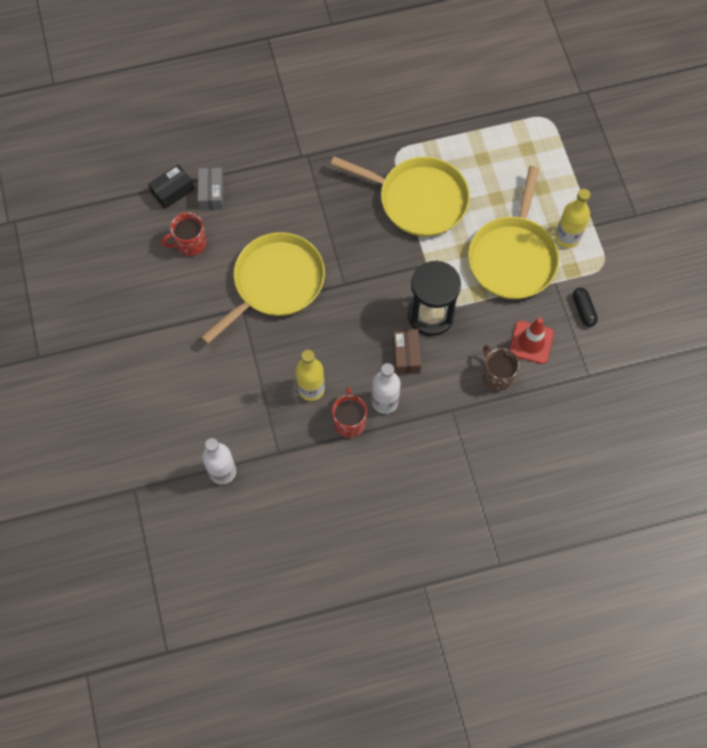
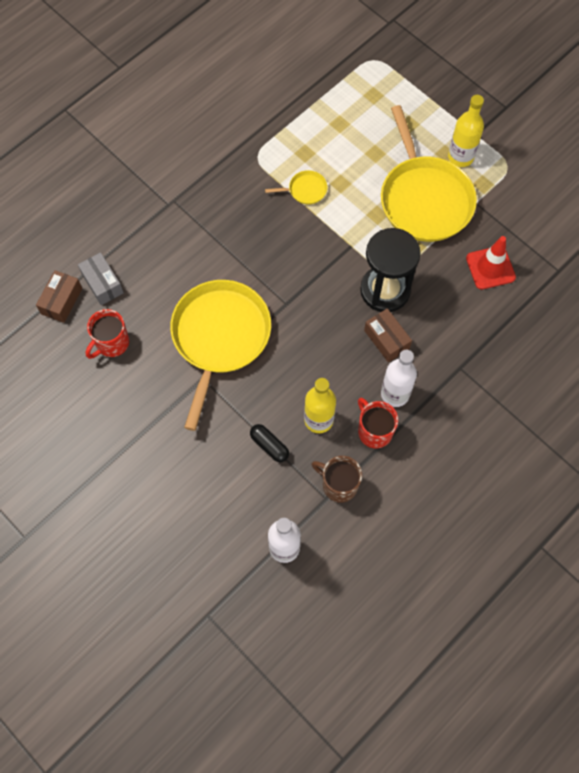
camera: 30 degrees left, 0 degrees up
black box [148,164,194,209] -> brown box [36,270,82,323]
yellow pan [331,156,470,237] -> yellow pan [265,170,328,205], size x0.41
brown mug [483,345,520,391] -> brown mug moved to [312,456,362,503]
black capsule [573,288,598,327] -> black capsule moved to [250,424,289,462]

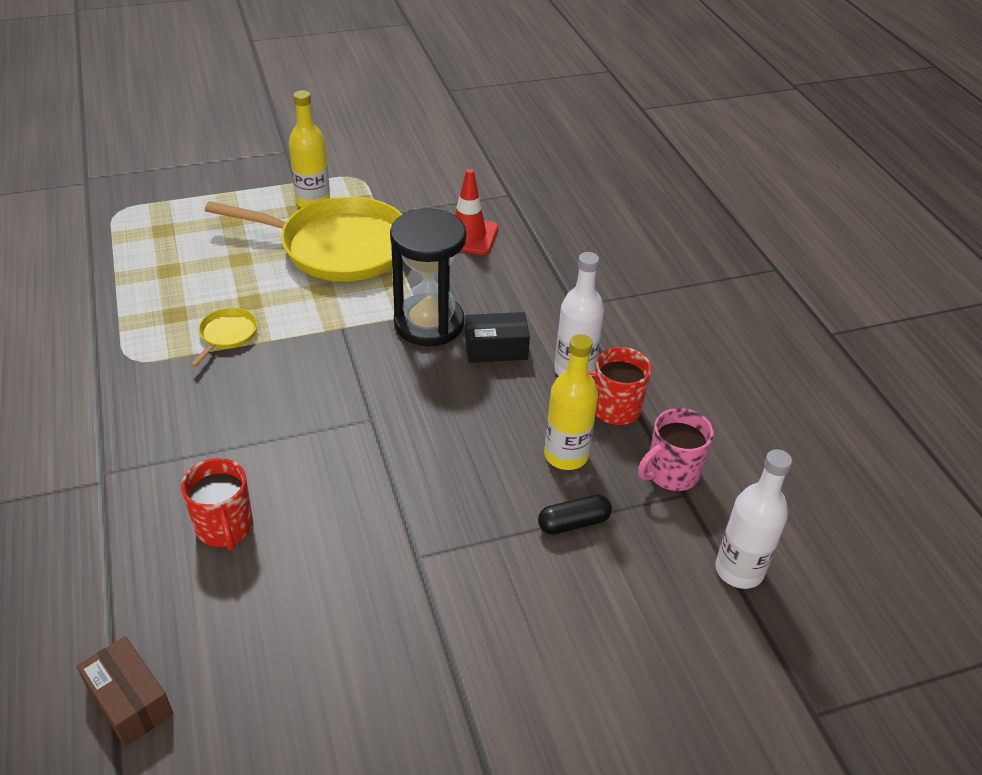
camera: 65 degrees left, 25 degrees down
grey box [78,252,124,305] -> none
red mug [85,309,129,359] -> red mug moved to [181,458,253,551]
yellow pan [170,280,271,431] -> none
brown mug [312,456,362,503] -> pink mug [638,408,714,491]
brown box [364,308,412,362] -> black box [465,312,530,363]

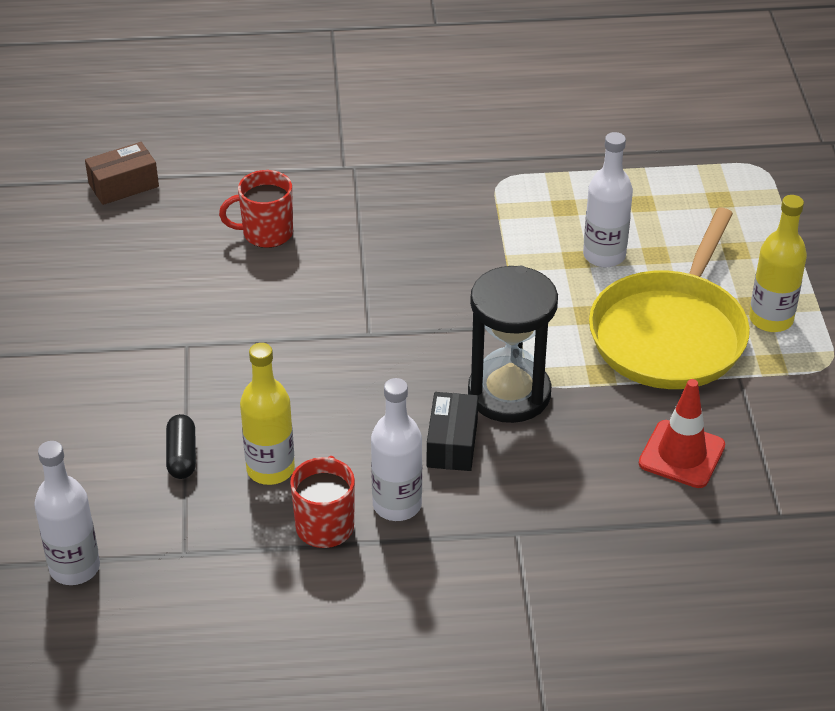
camera: 105 degrees right, 0 degrees up
yellow pan [190,308,257,367] -> none
pink mug [638,408,714,491] -> none
none -> white bottle [583,132,633,268]

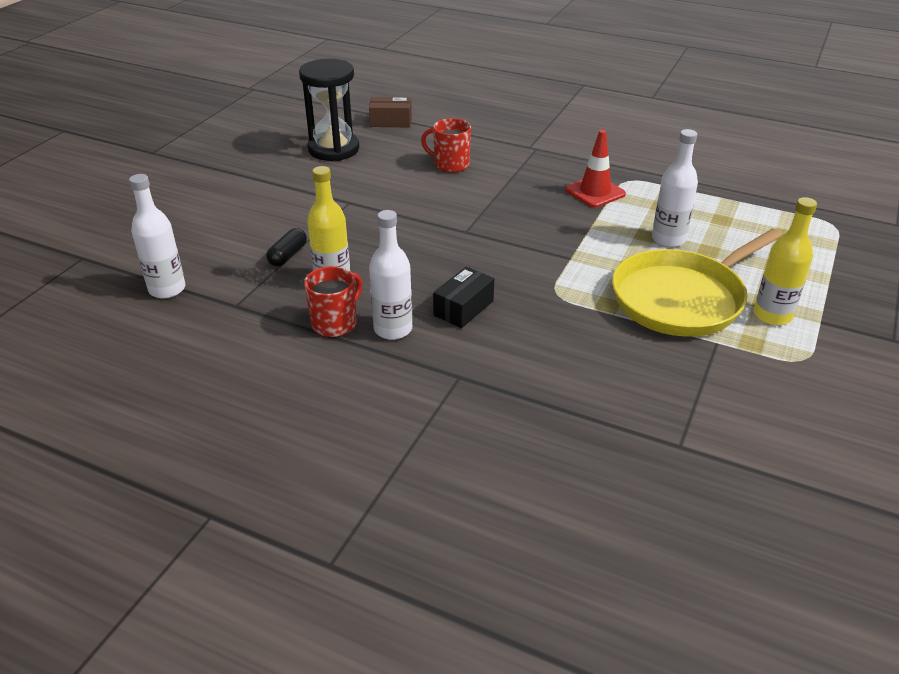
camera: 30 degrees right, 5 degrees down
black hourglass [468,266,558,423] -> black hourglass moved to [299,59,359,161]
red traffic cone [639,379,725,488] -> red traffic cone moved to [565,130,626,208]

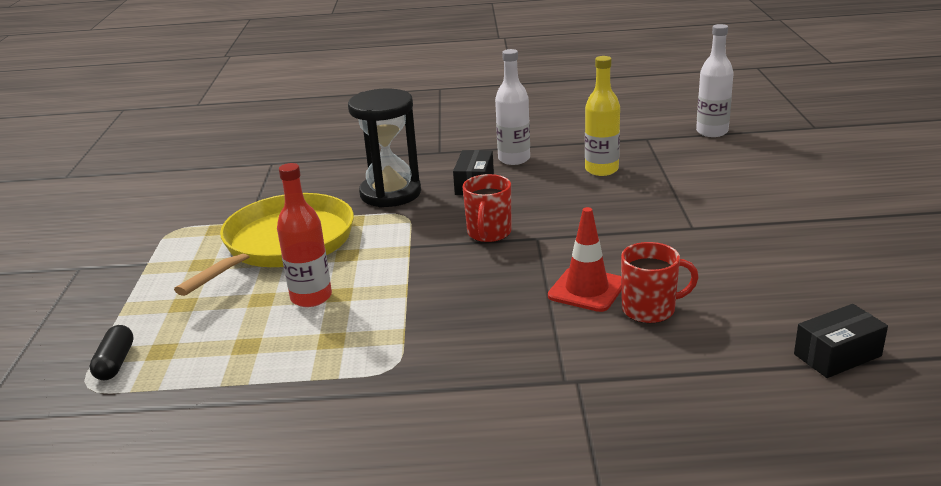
camera: 155 degrees right, 10 degrees down
black capsule [266,228,307,267] -> black capsule moved to [89,325,134,380]
black hourglass [299,59,359,161] -> black hourglass moved to [348,89,421,208]
red mug [304,266,363,337] -> red mug moved to [463,174,511,242]
brown box [369,97,412,127] -> black box [794,304,888,378]
red traffic cone [565,130,626,208] -> red traffic cone moved to [548,207,622,312]
white bottle [652,129,698,247] -> red bottle [277,163,332,307]
yellow bottle [754,197,817,325] -> none

